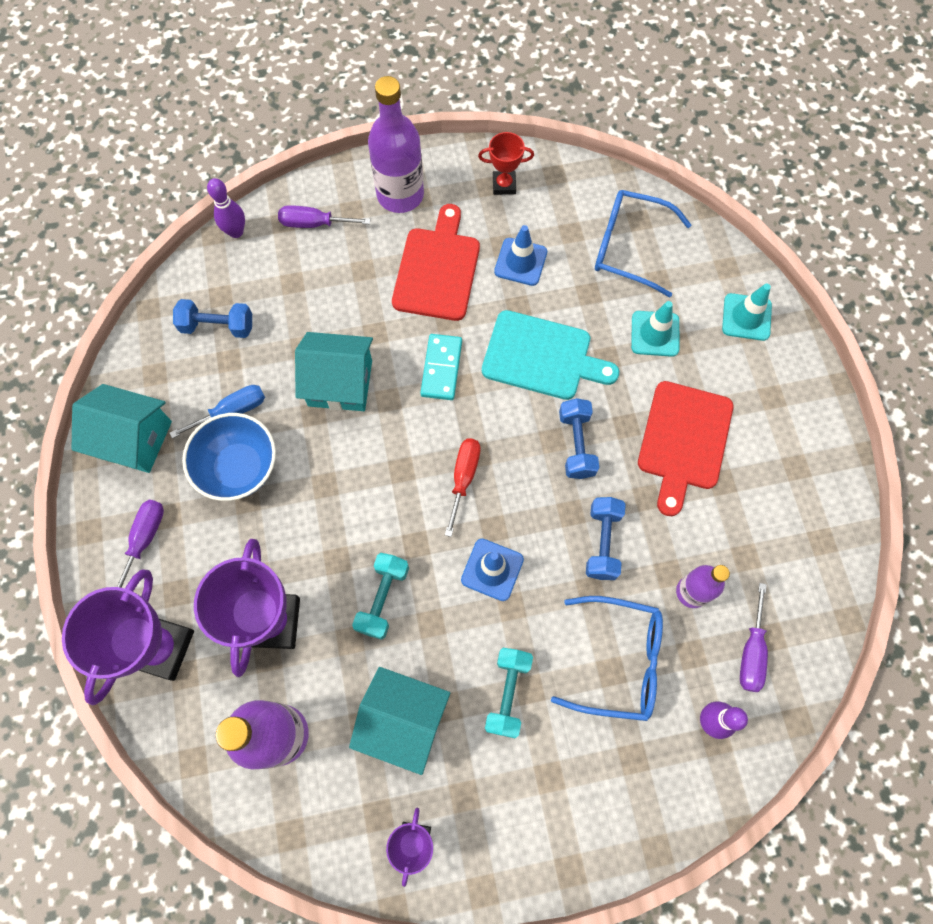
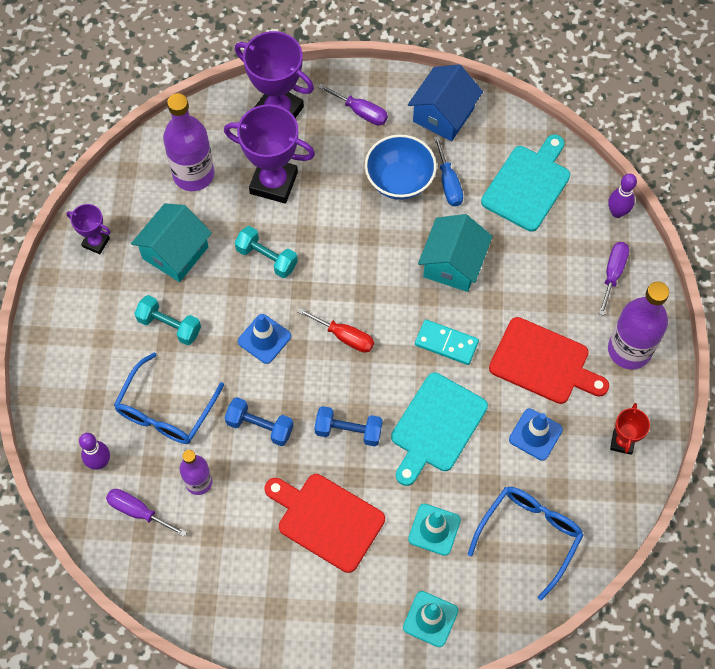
camera: 105 degrees right, 5 degrees down
turquoise house [72,384,172,473] -> blue house [408,64,483,141]
blue dumbbell [173,299,252,338] -> turquoise cutting board [481,135,570,232]

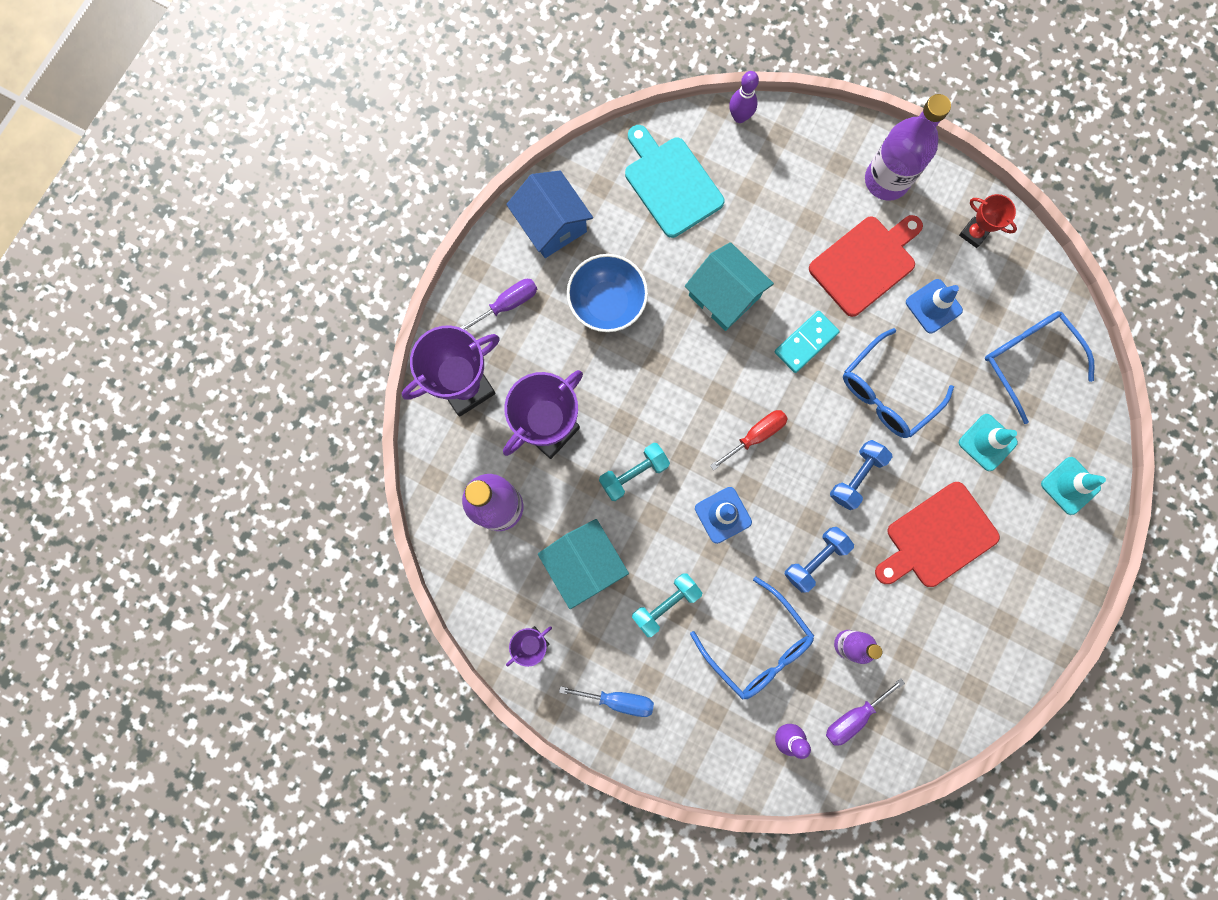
camera: 65 degrees left, 15 degrees up
turquoise cutting board [391,373,488,486] -> blue glasses [843,328,954,438]
blue screwdriver [434,136,463,206] -> blue screwdriver moved to [559,686,654,717]
purple screwdriver [598,242,629,316] -> none

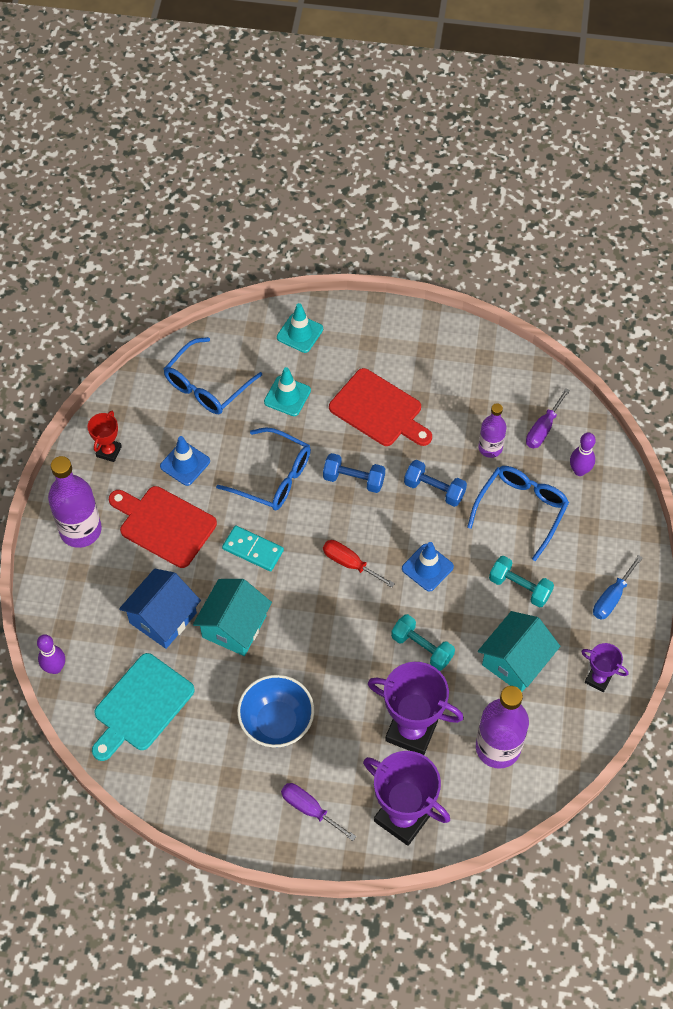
camera: 110 degrees left, 20 degrees down
blue house [506,171,593,258] -> blue house moved to [119,569,201,649]
blue screwdriver [559,686,654,717] -> blue screwdriver turned 135 degrees counterclockwise [593,555,643,620]
purple screwdriver [826,678,905,746] -> purple screwdriver turned 90 degrees clockwise [526,388,570,448]

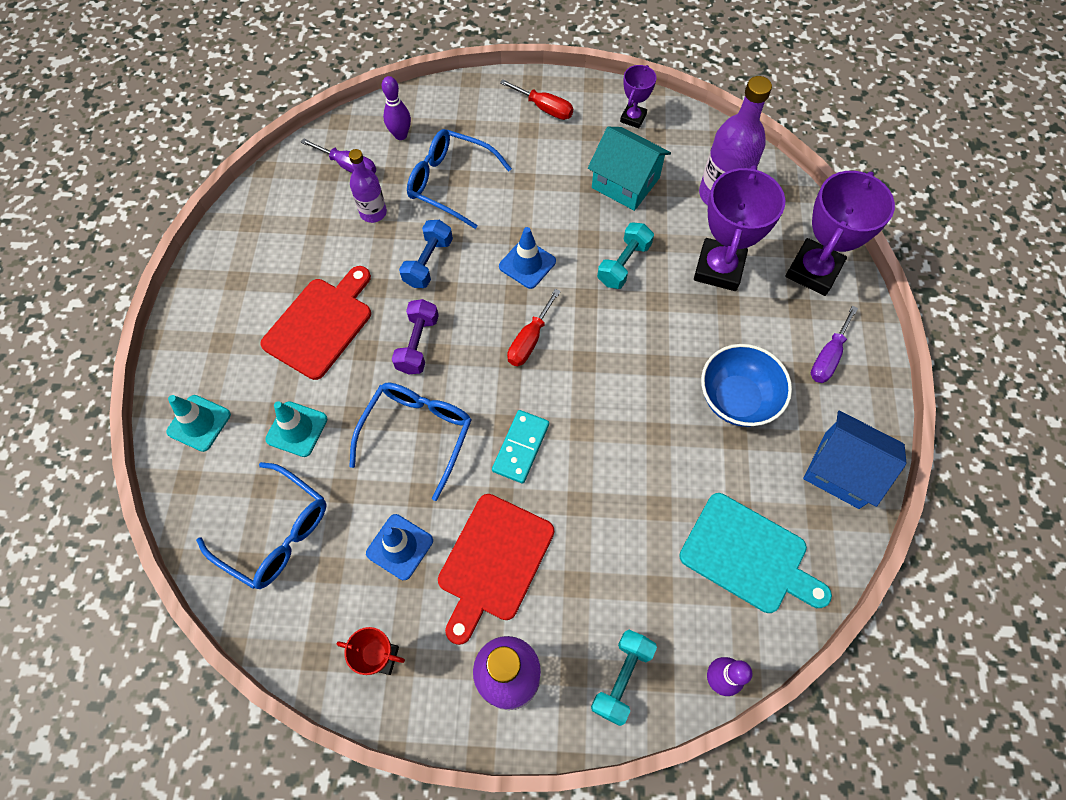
camera: 95 degrees left, 5 degrees up
blue house [119,569,201,649] -> blue house moved to [803,411,906,509]
turquoise house [193,579,272,656] -> none
blue dumbbell [323,453,385,493] -> purple dumbbell [392,299,439,374]
turquoise dumbbell [489,556,554,608] -> turquoise dumbbell moved to [591,630,657,726]
blue screwdriver [593,555,643,620] -> red screwdriver [500,80,573,120]

